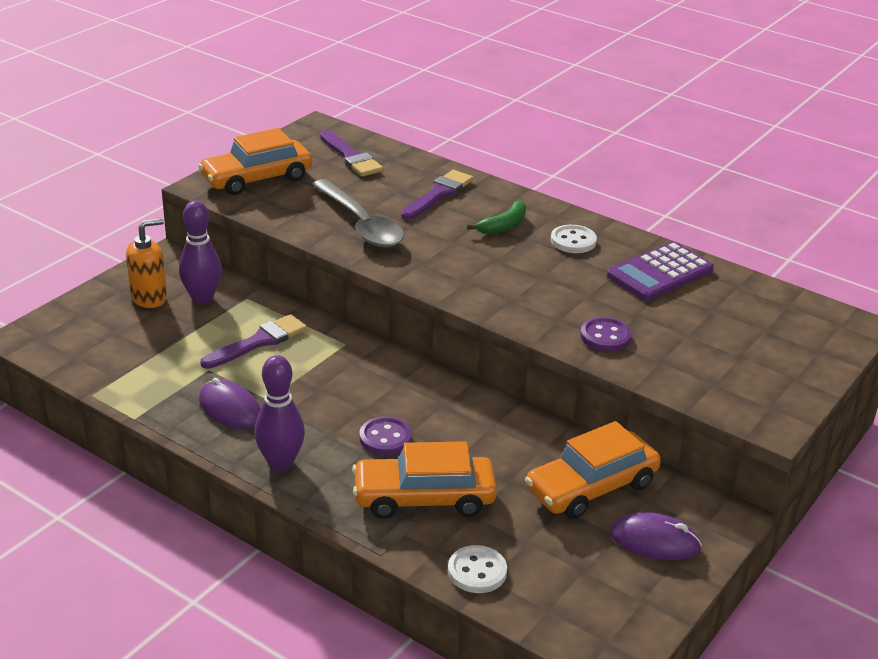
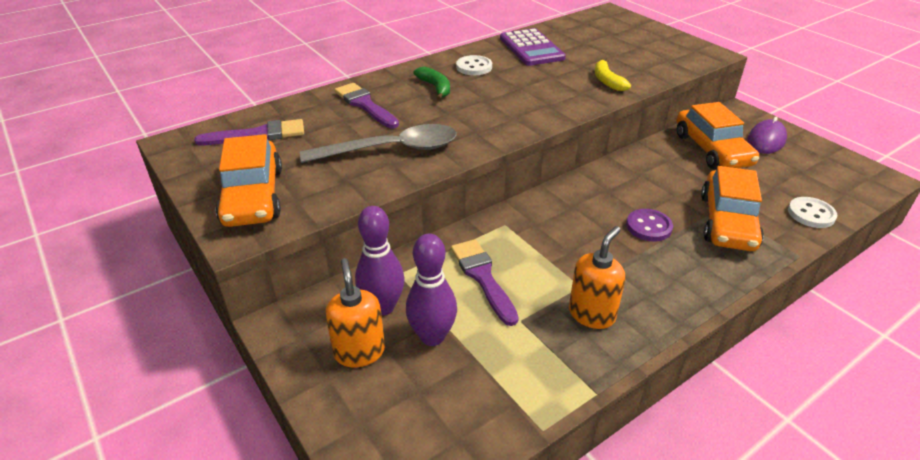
camera: 70 degrees left, 5 degrees up
purple mouse [199,378,261,429] -> orange soap dispenser [569,226,625,329]
purple bowling pin [254,355,305,471] -> purple bowling pin moved to [406,234,457,346]
purple button [580,317,632,352] -> yellow banana [595,58,631,91]

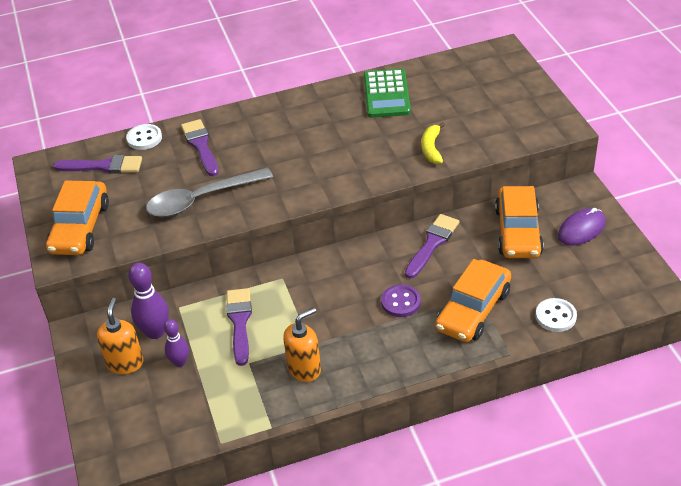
camera: 20 degrees right, 5 degrees up
grey spoon [300,124,456,163] -> grey spoon turned 150 degrees clockwise [146,168,273,217]
purple bowling pin [406,234,457,346] -> purple bowling pin [164,319,189,367], size x0.63
green banana [413,67,450,100] -> none
white button [456,55,492,75] -> white button moved to [126,124,162,150]
purple calculator [500,28,566,66] -> green calculator [364,69,411,118]
none -> purple brush [405,214,459,279]

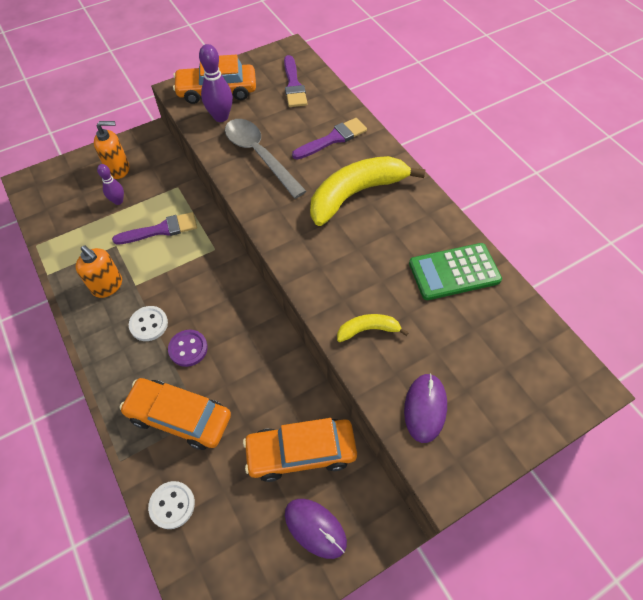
camera: 75 degrees right, 15 degrees up
white button [126,124,162,150] -> white button moved to [129,306,168,341]
purple bowling pin [128,263,169,339] -> purple bowling pin moved to [199,44,233,122]
purple brush [405,214,459,279] -> none
none -> yellow banana [310,156,426,226]
none -> purple mouse [404,374,447,443]

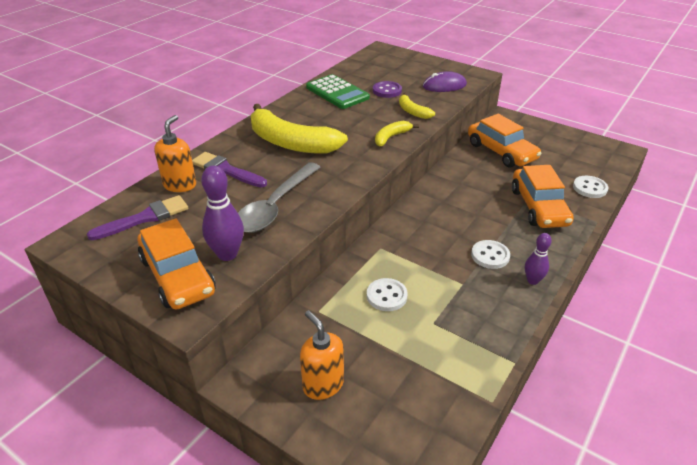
camera: 115 degrees left, 20 degrees down
orange soap dispenser [76,245,122,298] -> orange soap dispenser moved to [154,115,196,192]
purple bowling pin [97,164,124,205] -> purple bowling pin moved to [525,233,552,285]
purple brush [112,212,197,245] -> white button [367,278,408,311]
purple button [168,330,208,367] -> purple button moved to [373,81,402,98]
purple mouse [285,499,347,559] -> none
none -> yellow banana [375,121,419,147]

